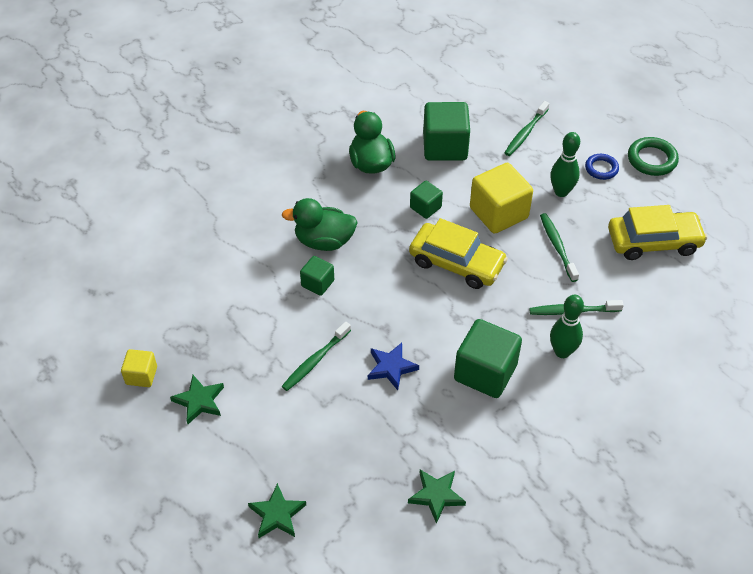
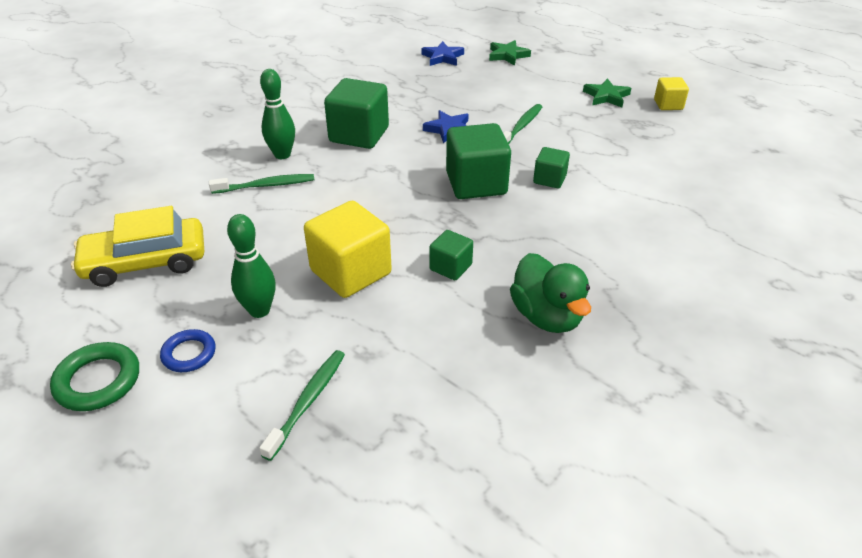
camera: 170 degrees right, 10 degrees down
green duck [282,198,358,251] -> none
green star [408,470,466,524] -> none
yellow car [409,218,508,289] -> none
green cube [423,102,470,161] -> green cube moved to [446,123,511,199]
green toothbrush [540,213,579,282] -> none
none -> blue star [421,41,464,66]

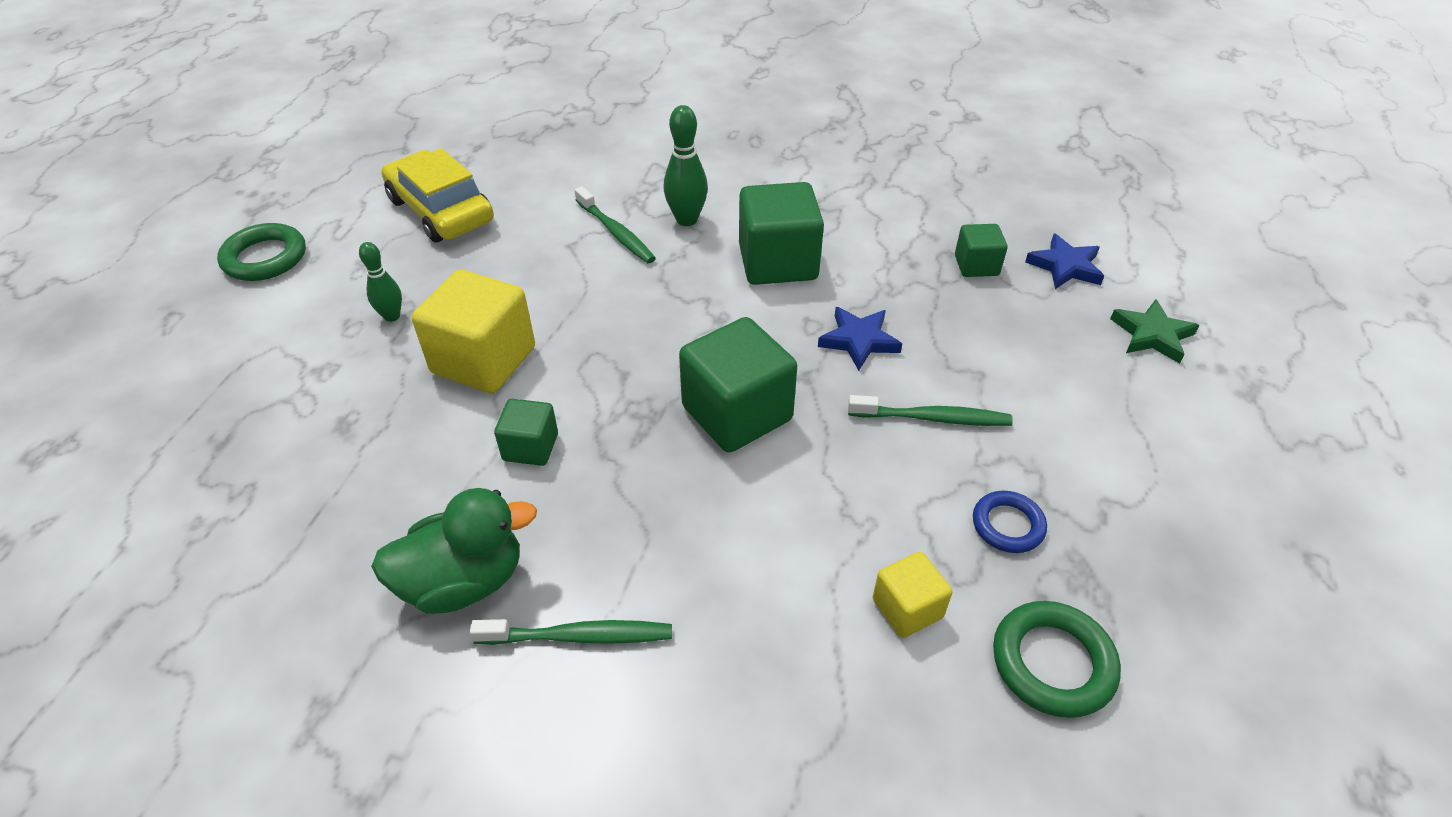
camera: 65 degrees right, 5 degrees up
blue ring [160,329,216,372] -> blue ring moved to [973,491,1047,553]
green bowling pin [227,214,276,318] -> green bowling pin [359,242,402,322], size x0.65
green toothbrush [259,350,345,461] -> green toothbrush moved to [470,619,672,645]
green duck [510,253,591,333] -> green duck turned 150 degrees counterclockwise [371,488,537,614]
green cube [533,147,570,188] -> green cube moved to [955,224,1008,277]
green star [583,78,631,107] -> none
yellow cube [654,77,689,110] -> yellow cube moved to [873,552,953,638]
none -> green ring [993,601,1121,718]

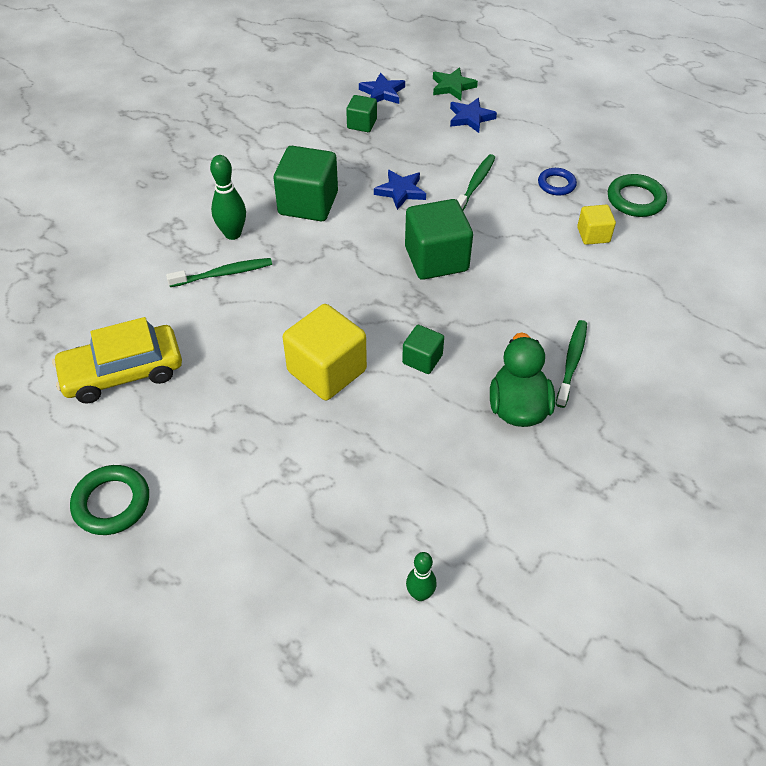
camera: 70 degrees left, 5 degrees up
green bowling pin [359,242,402,322] -> green bowling pin moved to [406,552,437,601]
none -> blue star [450,98,497,133]

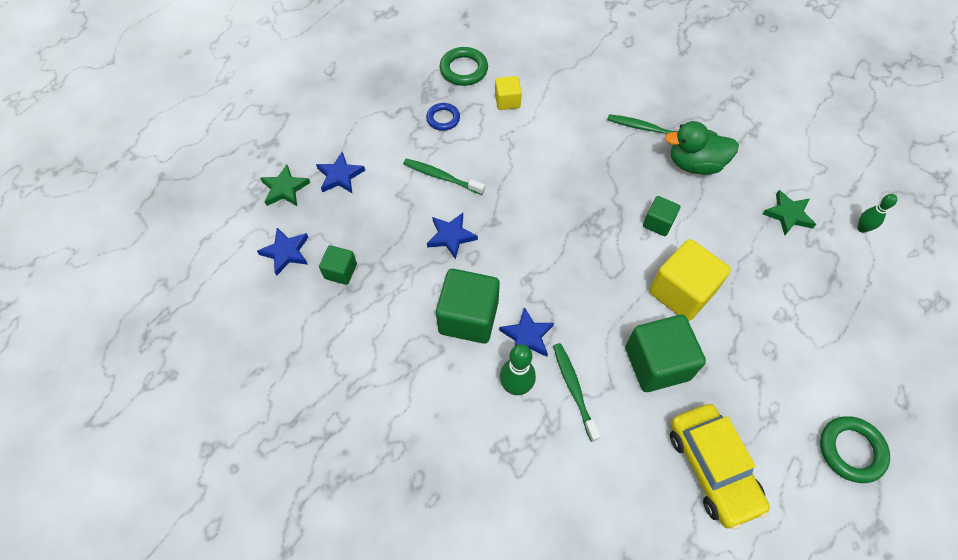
camera: 90 degrees left, 10 degrees up
green cube [405,199,473,280] -> green cube moved to [625,315,706,392]
none -> blue star [499,307,554,357]
none -> green star [763,190,816,235]

